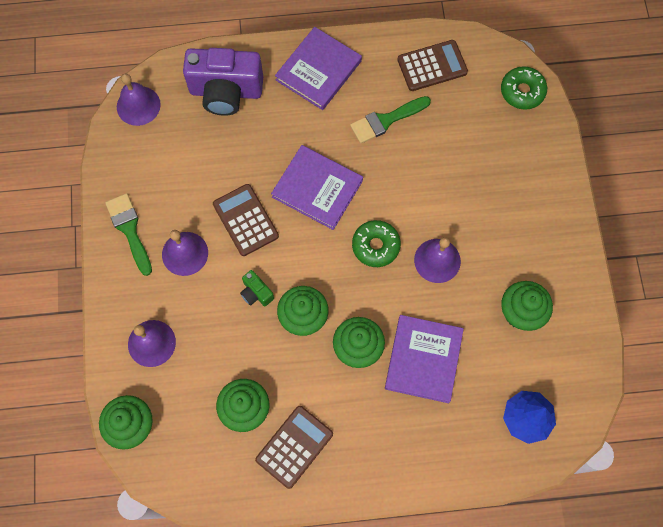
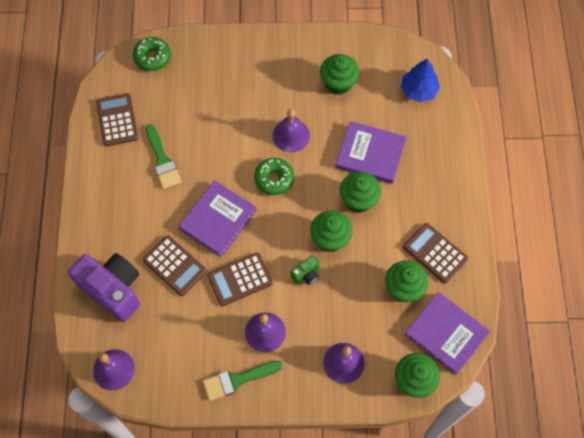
camera: 85 degrees left, 5 degrees down
purple camera [183,48,263,116] -> purple camera turned 60 degrees counterclockwise [68,253,140,322]
purple book [275,27,362,110] -> purple book moved to [405,292,490,375]
none -> brown calculator [143,236,207,296]

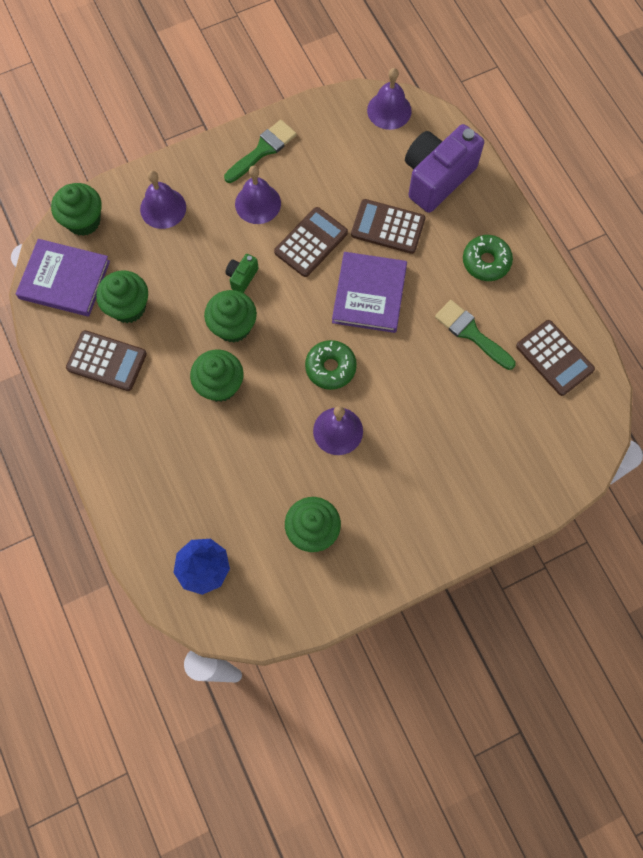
camera: 155 degrees right, 5 degrees up
purple camera [68,253,140,322] -> purple camera turned 120 degrees clockwise [405,124,484,213]
green donut [133,37,171,71] -> green donut moved to [463,235,513,281]
purple book [336,121,407,184] -> none

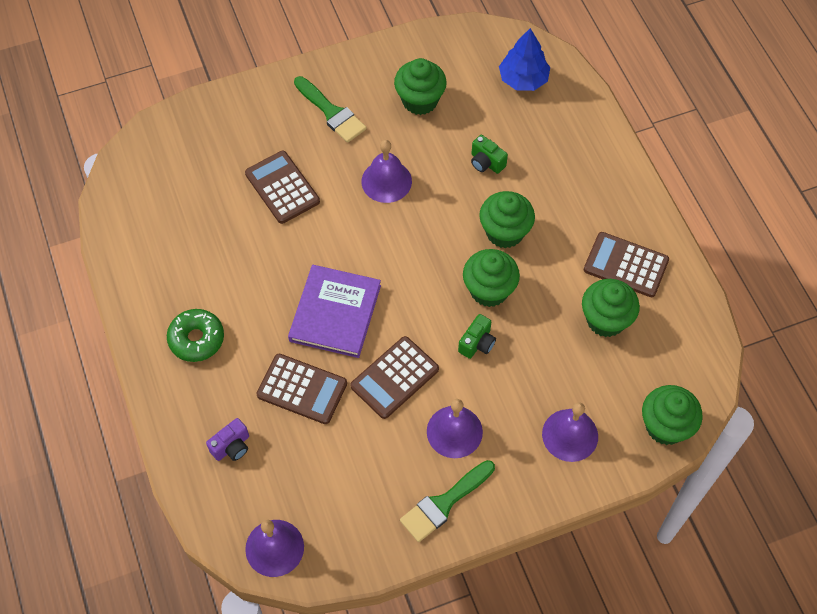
camera: 175 degrees left, 10 degrees down
purple book [16,239,110,317] -> none
green donut [305,340,357,390] -> none
purple camera [405,124,484,213] -> purple camera [206,418,249,461], size x0.43
green brush [435,300,516,370] -> green brush moved to [294,76,366,143]
brown calculator [516,320,595,396] -> brown calculator moved to [245,151,320,224]
none -> green camera [471,135,508,174]

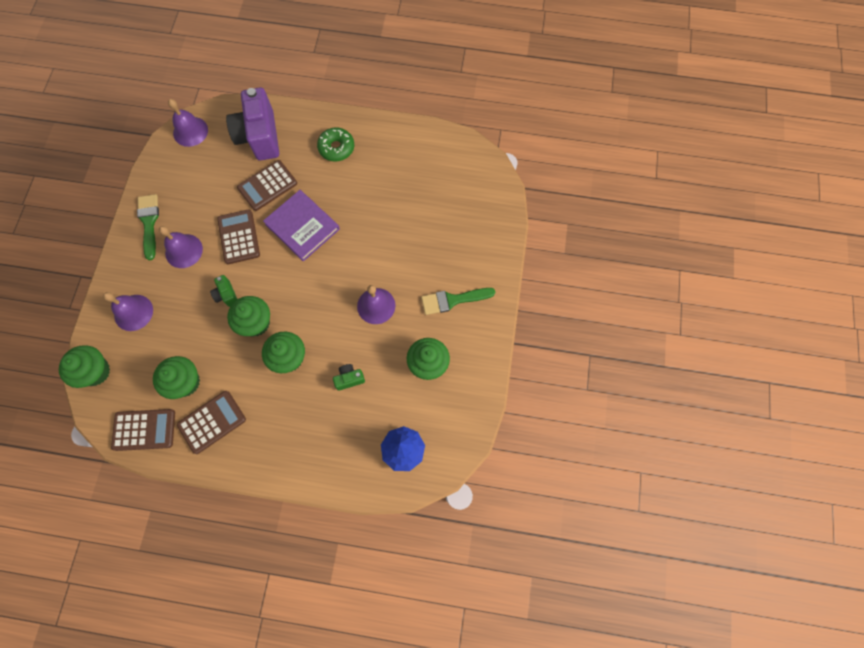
camera: 120 degrees right, 10 degrees up
purple camera [206,418,249,461] -> purple camera [226,87,279,161], size x2.30
brown calculator [245,151,320,224] -> brown calculator moved to [111,409,175,451]

